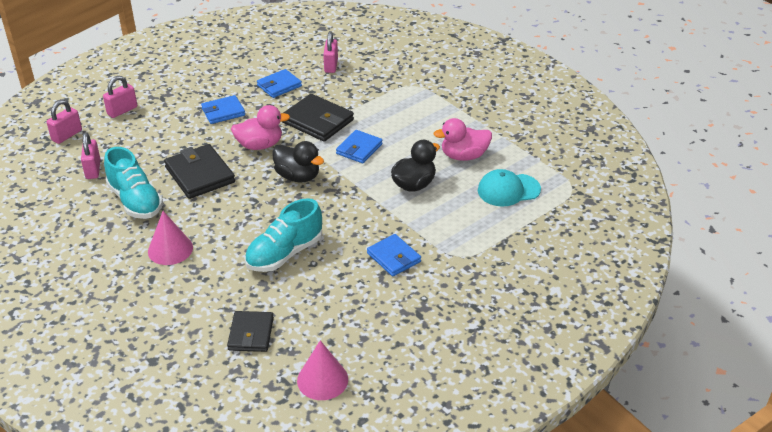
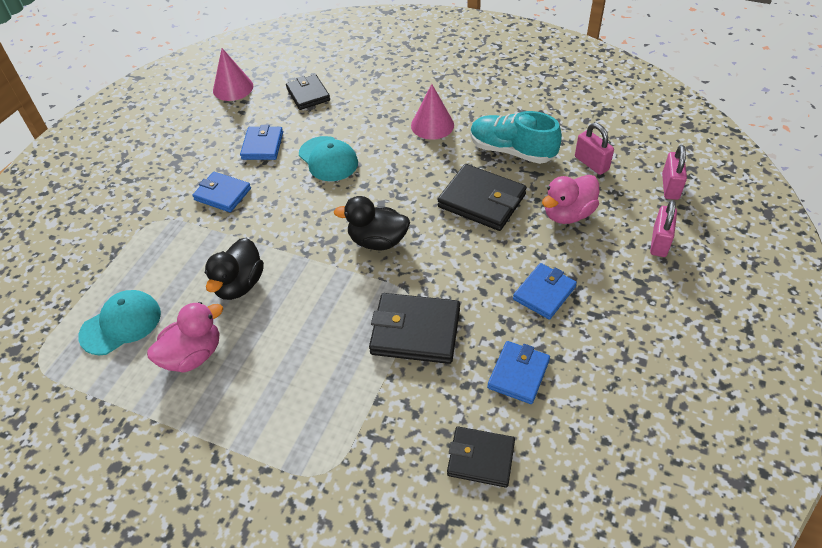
camera: 155 degrees right, 10 degrees up
pink duck [231,105,290,150] -> pink duck moved to [542,175,599,224]
turquoise shoe [245,198,322,272] -> turquoise cap [299,136,358,181]
pink padlock [323,31,338,73] -> black wallet [447,427,515,487]
blue wallet [336,130,383,163] -> blue wallet moved to [240,125,283,160]

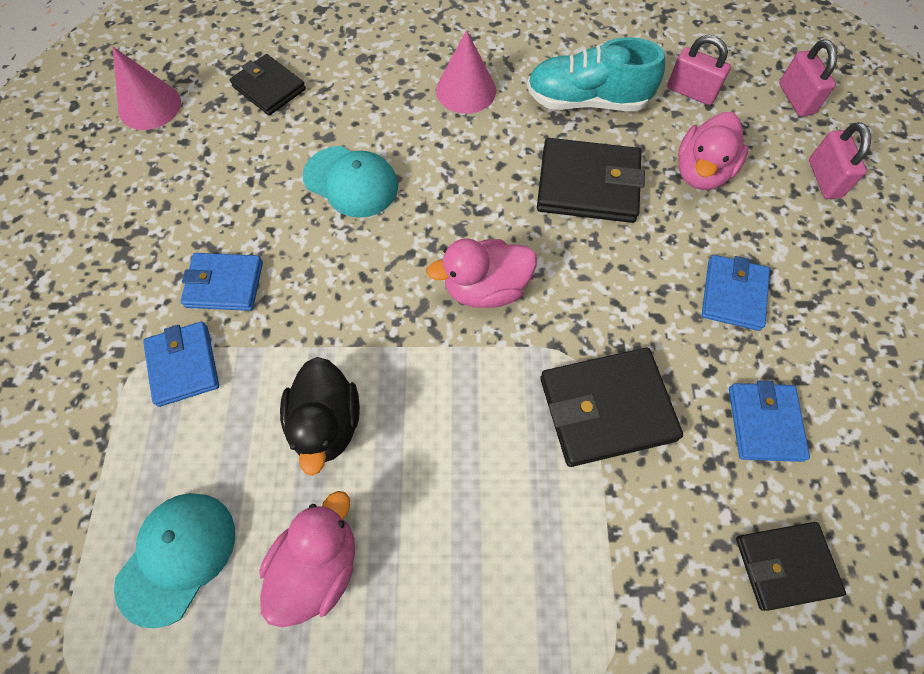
camera: 25 degrees left, 15 degrees up
blue wallet [240,125,283,160] -> blue wallet moved to [143,322,219,407]
black duck [334,196,410,250] -> pink duck [427,238,537,308]

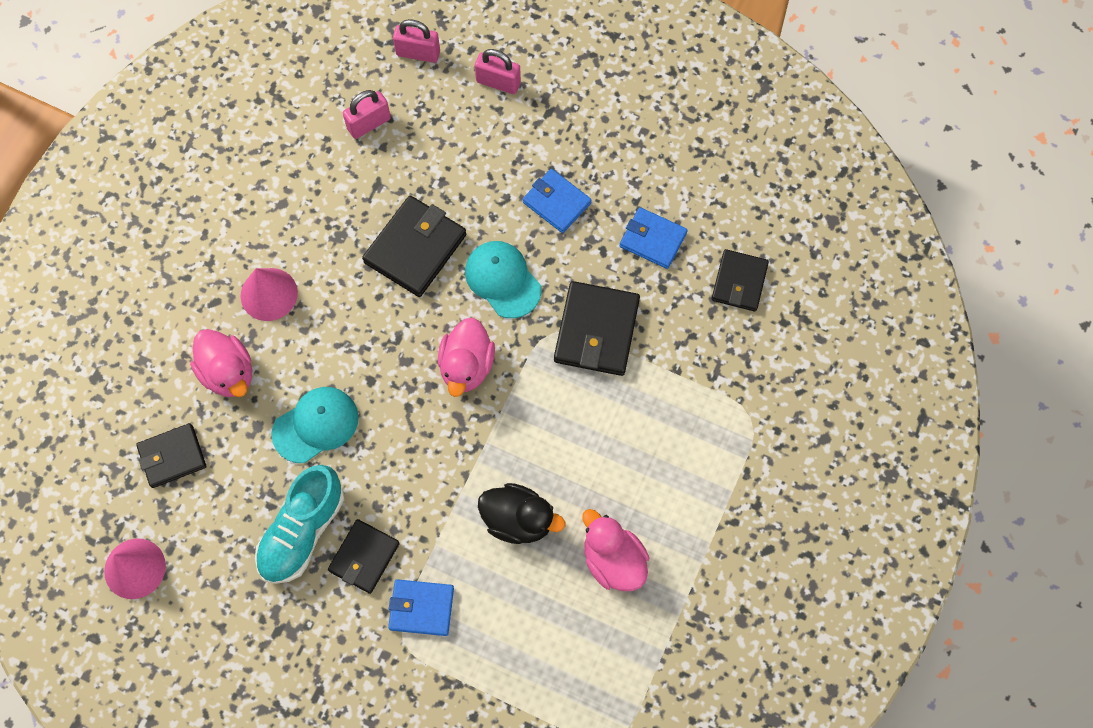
camera: 65 degrees left, 5 degrees up
turquoise cap [114,493,235,628] -> turquoise cap moved to [465,241,541,318]
blue wallet [180,253,263,311] -> black wallet [328,519,400,594]
turquoise shoe [527,37,665,111] -> turquoise shoe moved to [255,465,344,584]
pink duck [678,112,749,190] -> pink duck moved to [190,329,252,397]

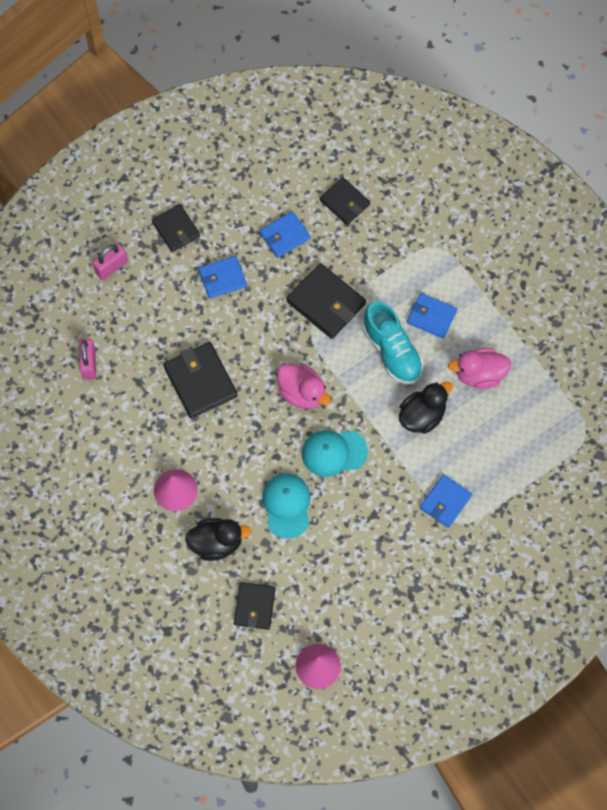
camera: 60 degrees left, 0 degrees up
pink duck [190,329,252,397] -> black duck [185,518,251,561]
turquoise shoe [255,465,344,584] -> turquoise shoe moved to [363,301,423,384]
black wallet [328,519,400,594] -> black wallet moved to [152,204,200,252]
pink padlock [393,19,440,63] -> none
turquoise cap [465,241,541,318] -> turquoise cap moved to [302,430,368,477]
none -> blue wallet [407,293,457,339]

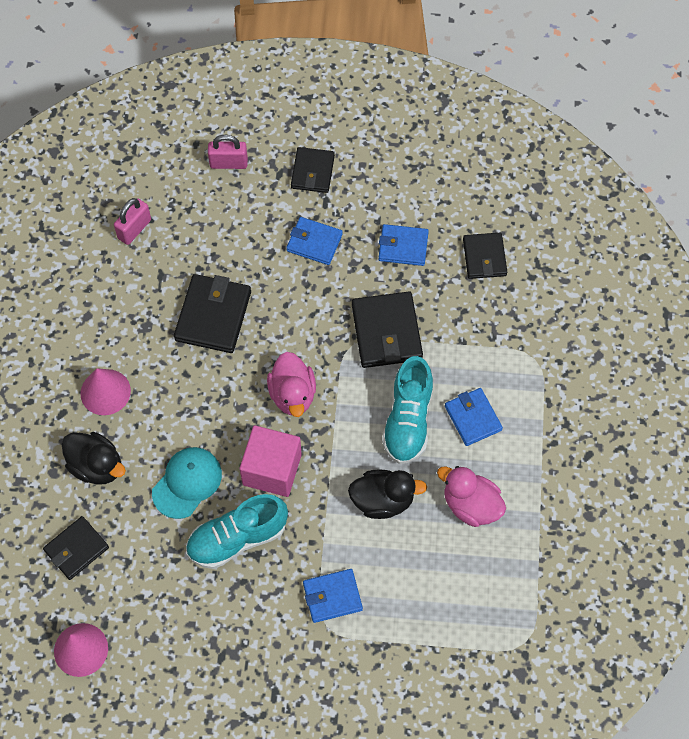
camera: 40 degrees right, 5 degrees down
turquoise cap [302,430,368,477] -> pink cube [240,425,302,497]
none -> turquoise shoe [186,494,288,569]

